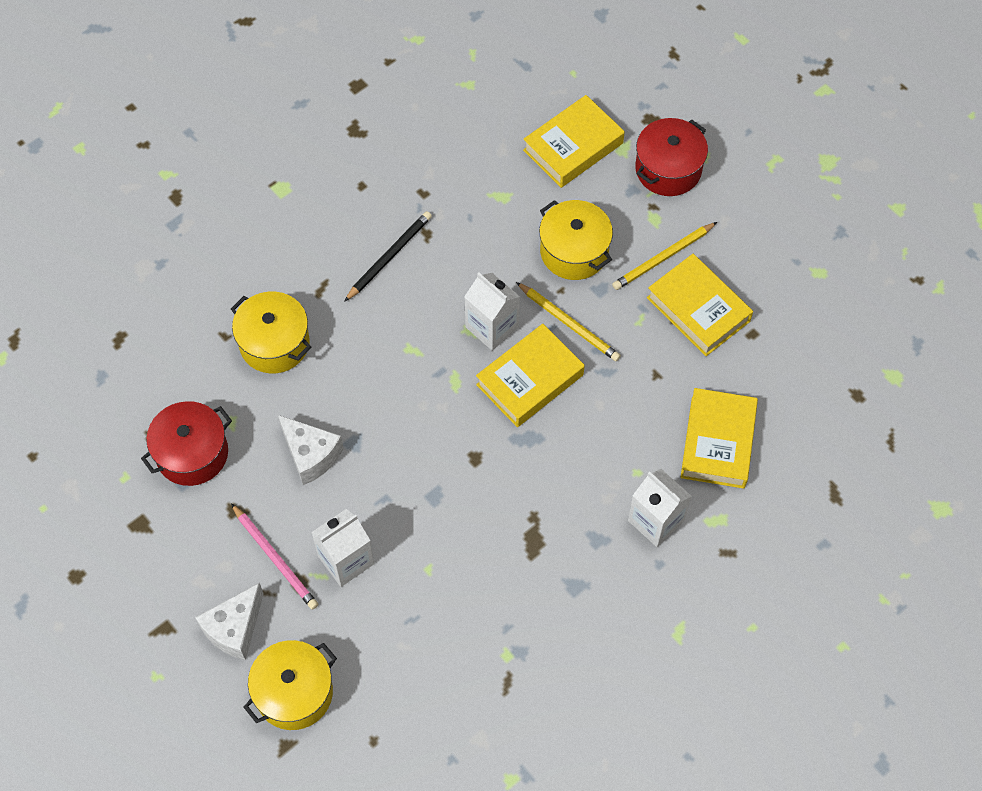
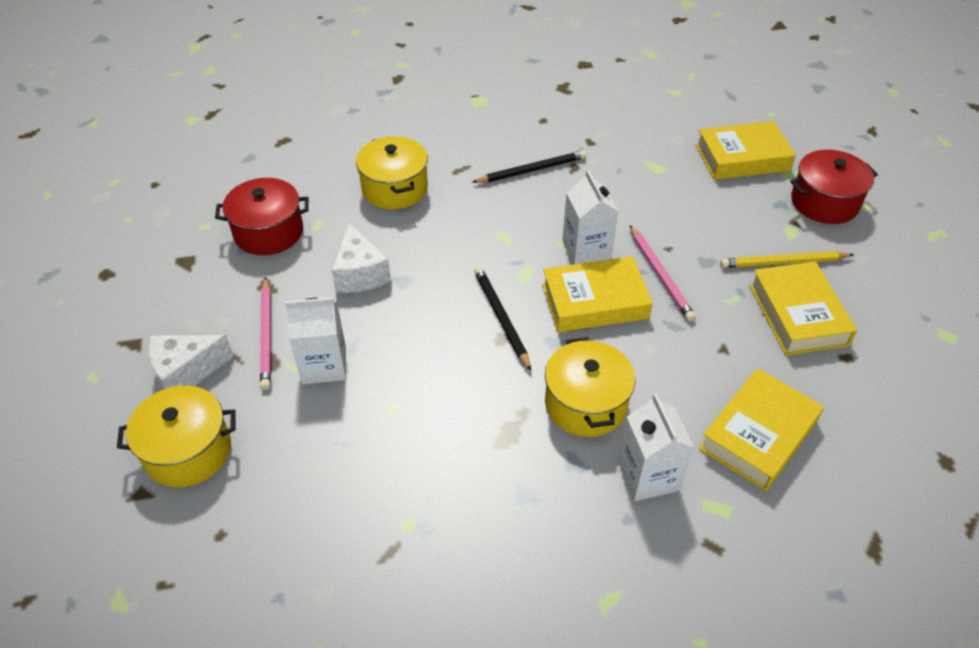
camera: 30 degrees right, 15 degrees down
yellow pencil [516,282,621,361] -> pink pencil [630,225,696,321]
yellow pot [539,200,613,280] -> yellow pot moved to [545,337,636,437]
none -> black pencil [474,266,531,371]

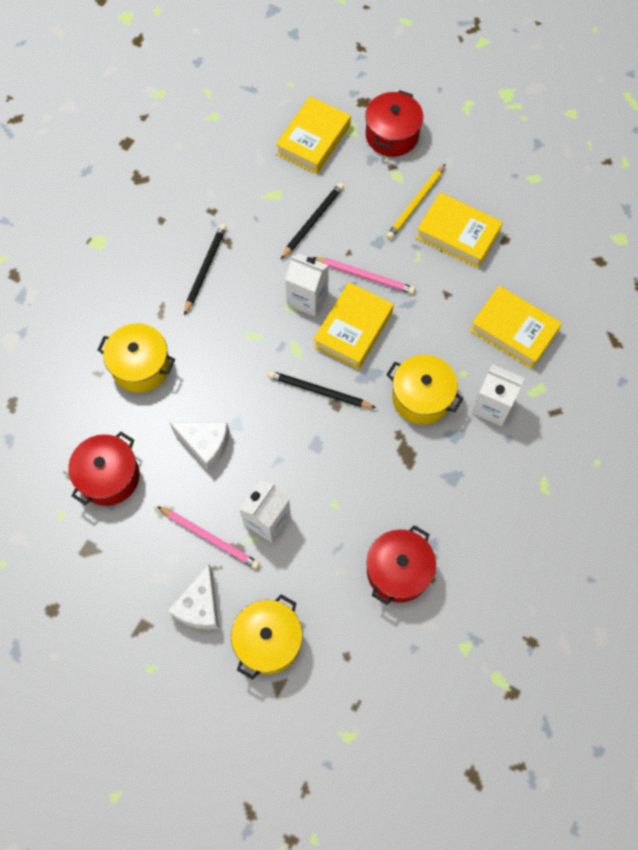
camera: 50 degrees left, 20 degrees up
yellow book [699,368,824,491] -> yellow book turned 45 degrees counterclockwise [470,286,562,369]
none -> black pencil [281,183,344,259]
none -> red pot [366,525,436,605]

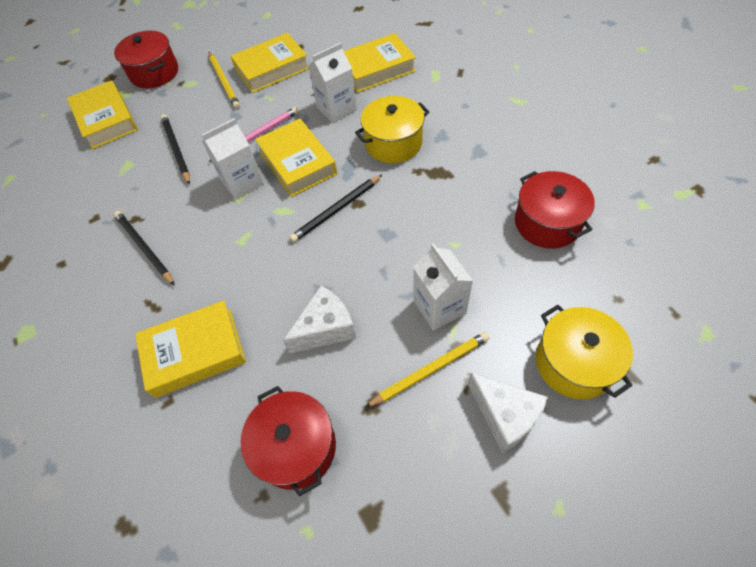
camera: 55 degrees left, 10 degrees down
yellow pot [97,323,175,393] -> yellow book [135,300,246,398]
pink pencil [157,506,260,569] -> yellow pencil [365,332,490,408]
white carton [471,364,524,426] -> white carton moved to [308,42,357,123]

